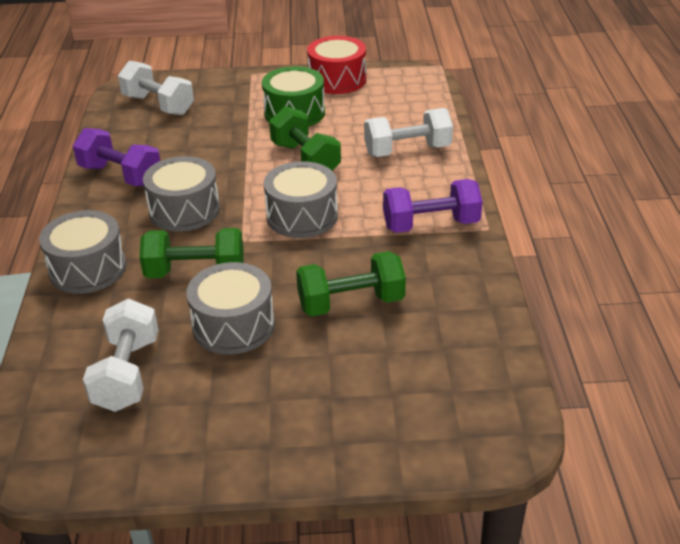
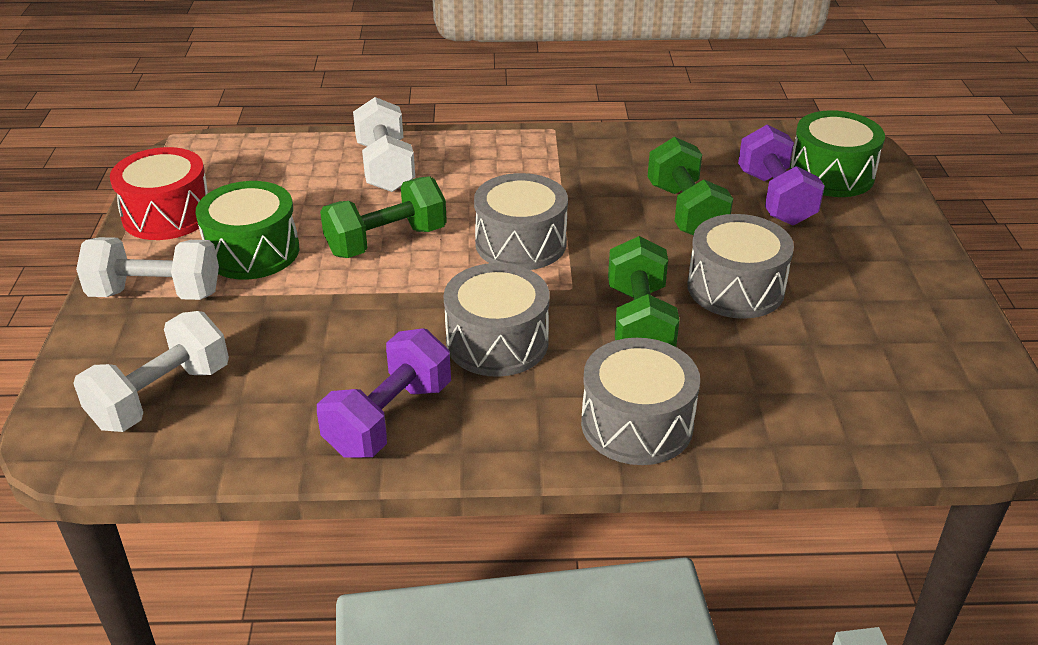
camera: 90 degrees left, 0 degrees up
white dumbbell [83,299,158,412] -> white dumbbell moved to [76,237,219,300]
purple dumbbell [383,179,483,233] -> purple dumbbell moved to [738,125,825,225]
none -> green drum [789,110,885,197]

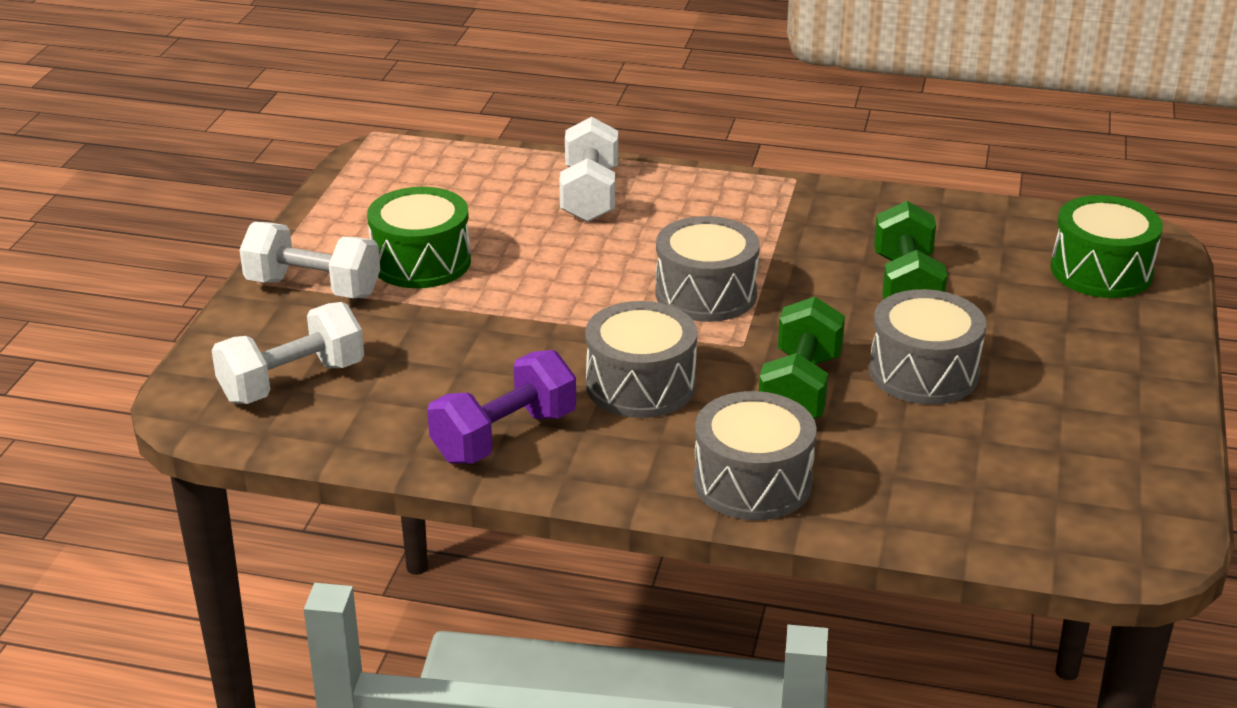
camera: 15 degrees right, 5 degrees down
red drum [110,147,208,240] -> none
green dumbbell [320,176,447,258] -> none
purple dumbbell [738,125,825,225] -> none

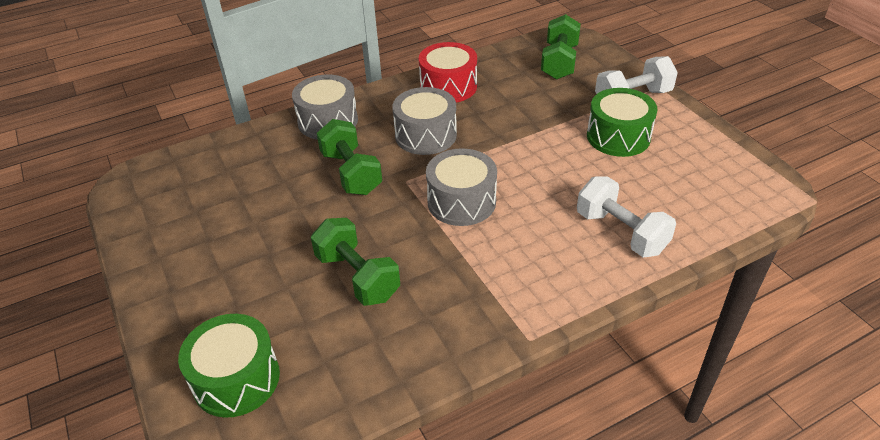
camera: 140 degrees right, 10 degrees up
white dumbbell [211,302,364,404] -> green dumbbell [541,14,581,80]
purple dumbbell [427,350,576,464] -> red drum [419,42,477,103]
grey drum [869,289,986,405] -> none

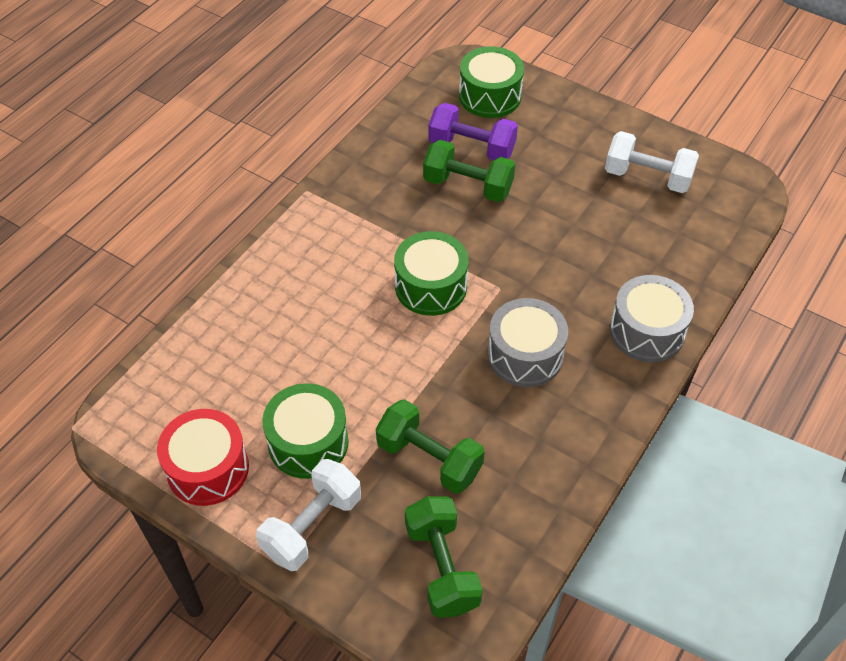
camera: 150 degrees right, 10 degrees up
green dumbbell [317,119,382,195] -> green dumbbell moved to [376,399,485,494]
red drum [419,42,477,103] -> red drum moved to [157,409,249,506]
grey drum [426,148,497,226] -> green drum [394,231,469,316]
white dumbbell [577,176,676,257] -> white dumbbell moved to [605,131,699,193]
none -> purple dumbbell [428,103,518,161]

